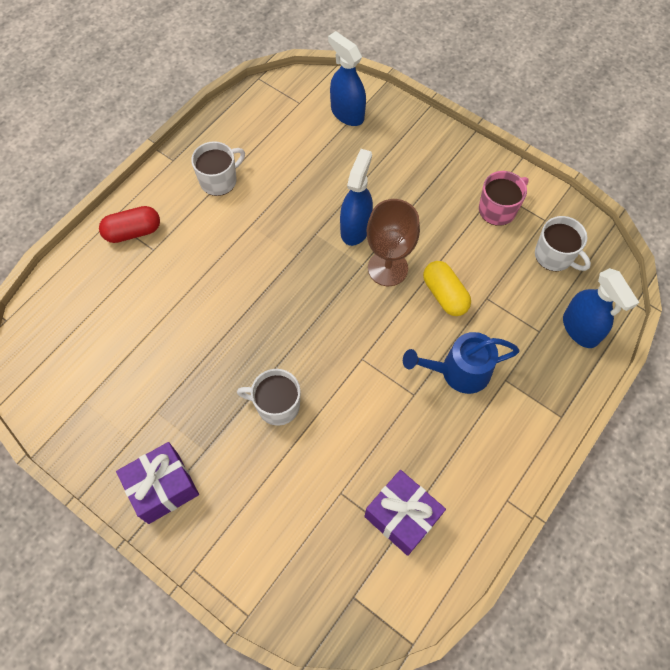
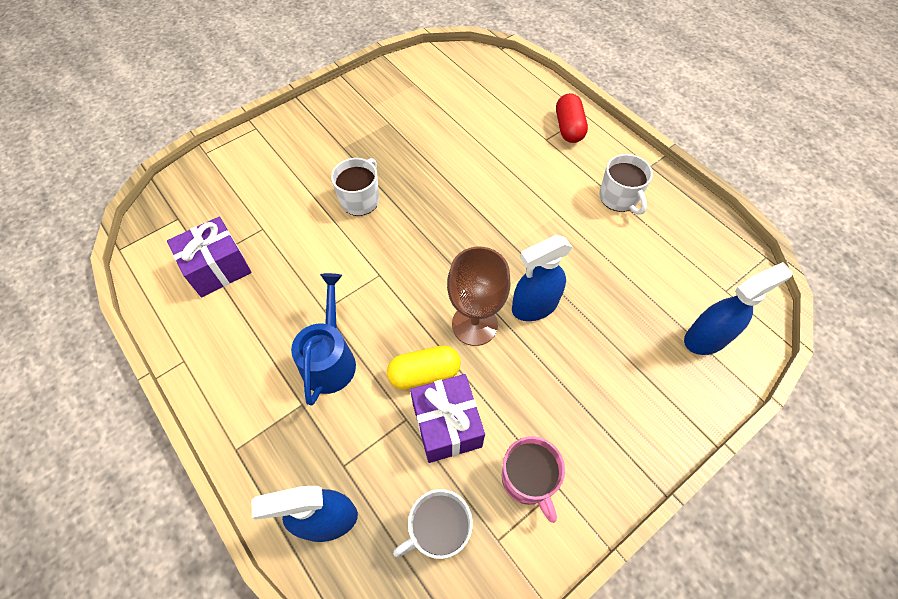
camera: 105 degrees right, 5 degrees down
purple gift [116,442,199,524] -> purple gift moved to [410,374,485,463]
blue spray bottle [340,149,373,246] -> blue spray bottle turned 120 degrees clockwise [512,235,573,321]

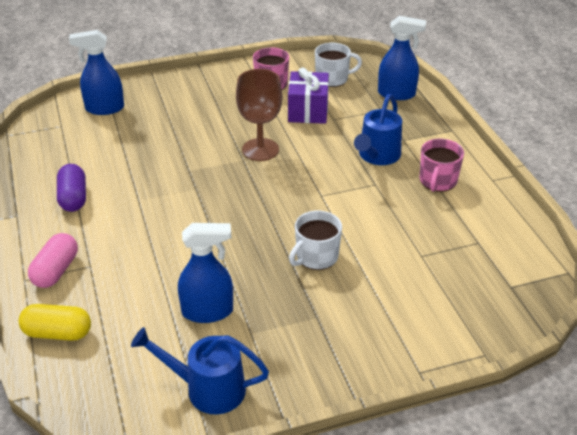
camera: 160 degrees left, 20 degrees down
purple gift [167,217,252,297] -> none
yellow capsule [387,345,461,390] -> yellow capsule moved to [19,304,91,341]
blue spray bottle [512,235,573,321] -> blue spray bottle moved to [178,223,233,323]
red capsule [556,93,588,143] -> pink capsule [28,233,78,288]
white mug [599,154,653,215] -> purple capsule [57,164,86,212]
none -> blue watering can [131,327,269,414]
none -> pink mug [420,139,464,192]

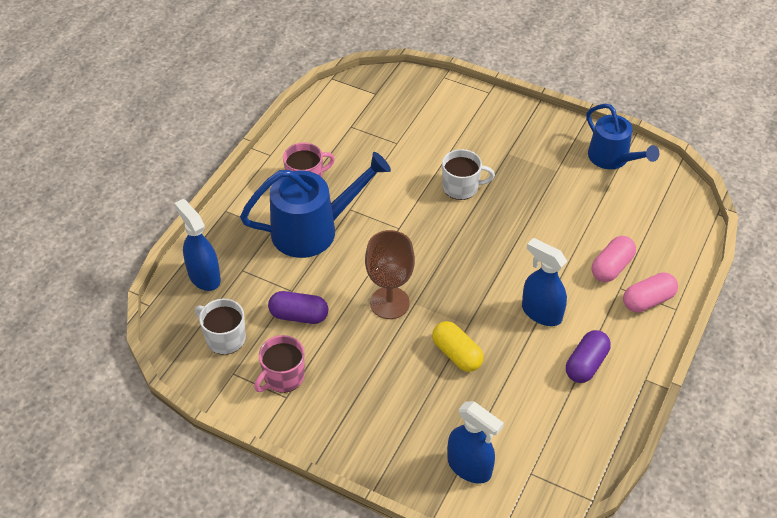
camera: 135 degrees left, 10 degrees up
yellow capsule [19,304,91,341] -> yellow capsule moved to [432,321,484,372]
blue spray bottle [178,223,233,323] -> blue spray bottle moved to [522,238,567,326]
purple gift [288,67,329,124] -> purple capsule [268,291,328,324]
blue watering can [354,94,402,165] -> blue watering can [240,152,391,258], size x1.50
none -> pink capsule [592,236,636,282]

